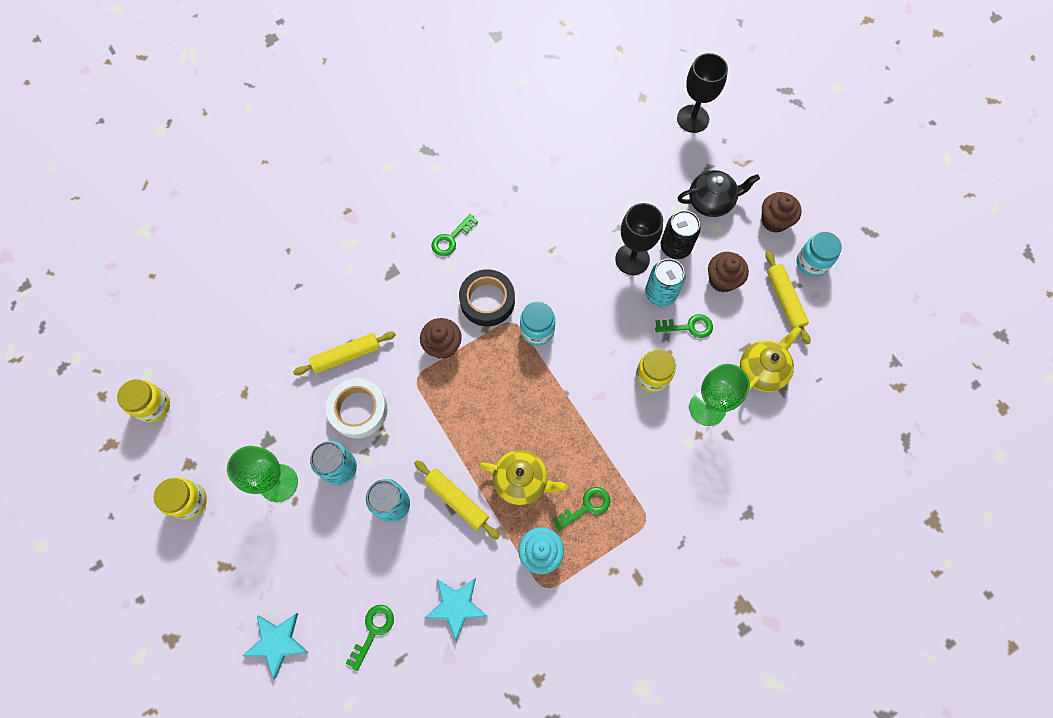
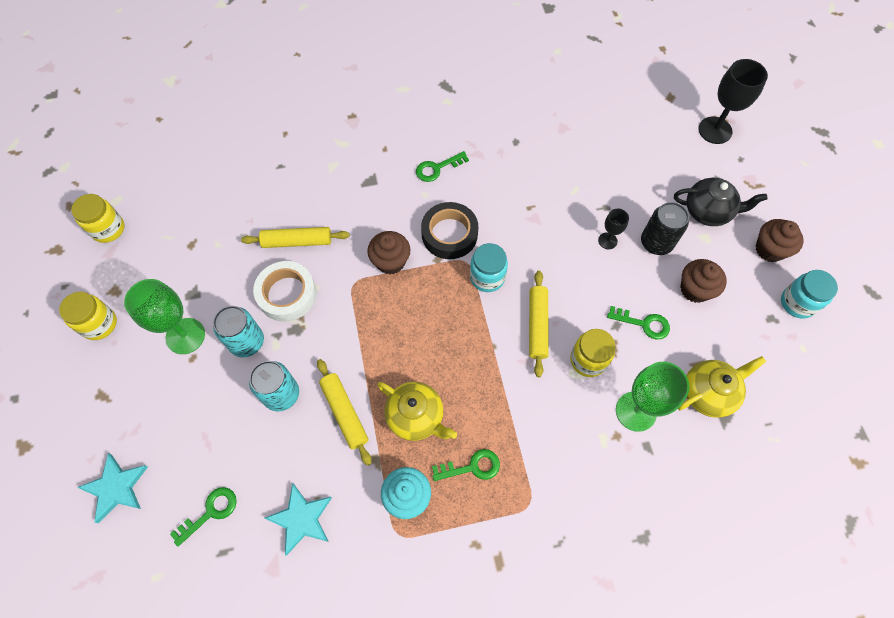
camera: 20 degrees right, 5 degrees down
black goblet [615,203,663,275] -> black goblet [598,209,629,249], size x0.53
turquoise can [645,259,686,307] -> none
yellow rolling pin [765,251,811,344] -> yellow rolling pin moved to [529,271,549,377]

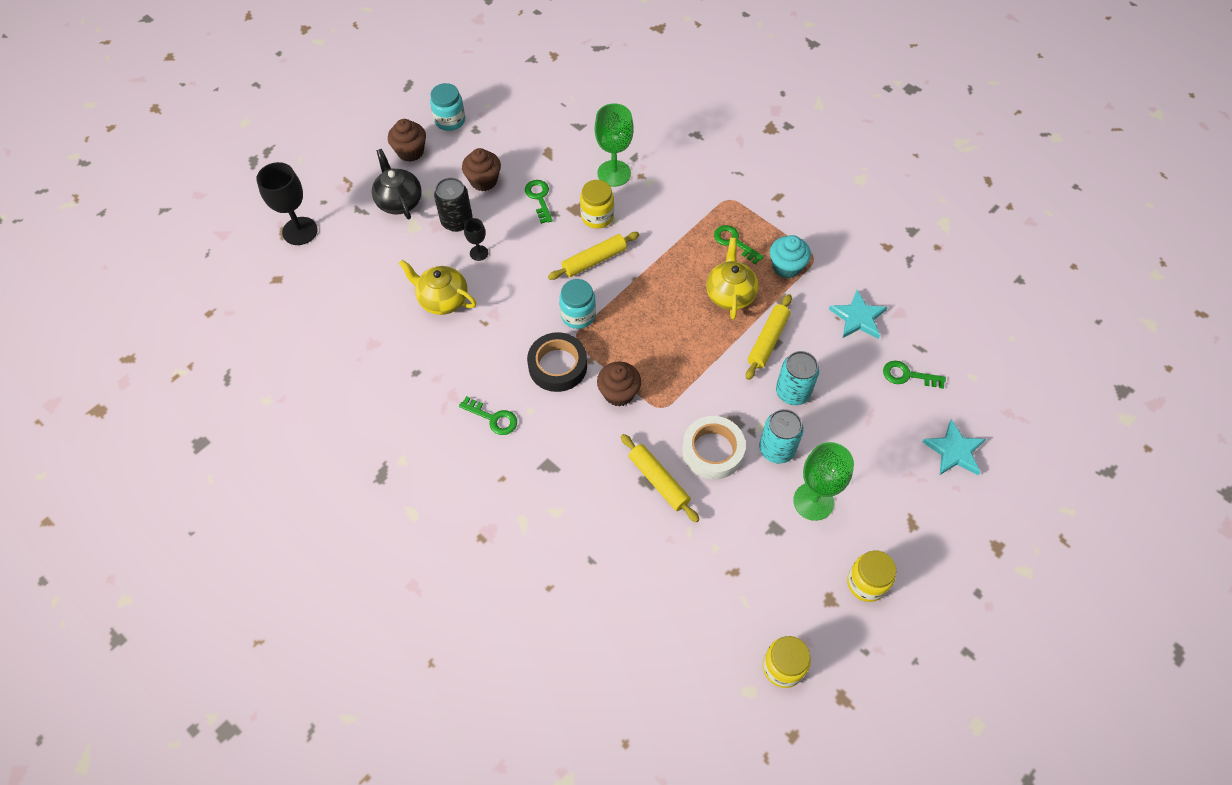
camera: 125 degrees left, 5 degrees down
yellow teapot [678,356,766,418] -> yellow teapot moved to [399,260,476,315]

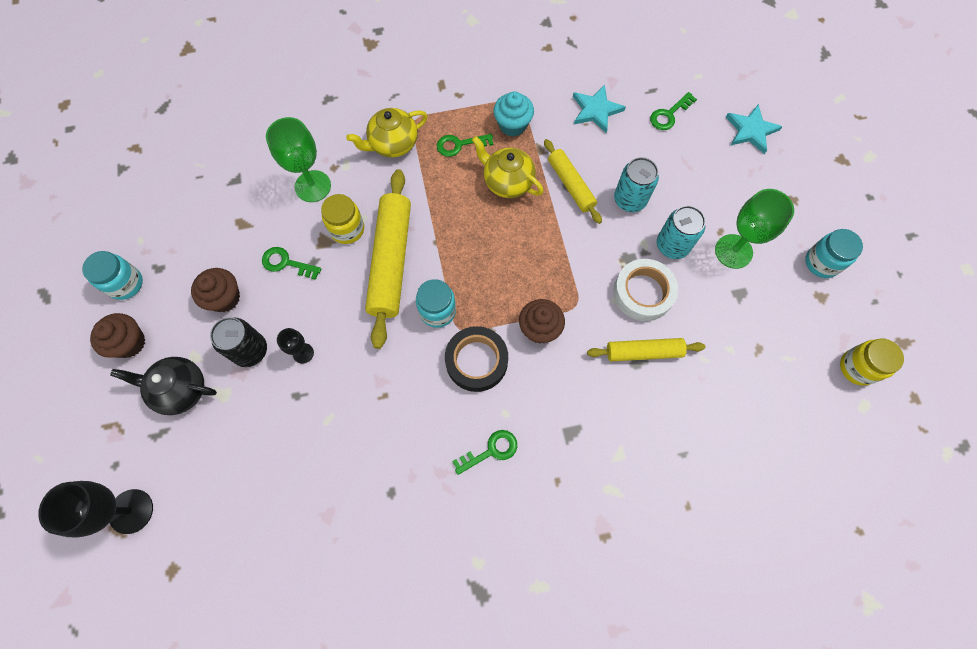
camera: 55 degrees left, 10 degrees up
yellow teapot [399,260,476,315] -> yellow teapot moved to [346,108,427,157]
yellow rolling pin [548,232,640,280] -> yellow rolling pin [365,169,411,349], size x1.71
yellow jar [847,550,896,602] -> turquoise jar [805,229,863,278]

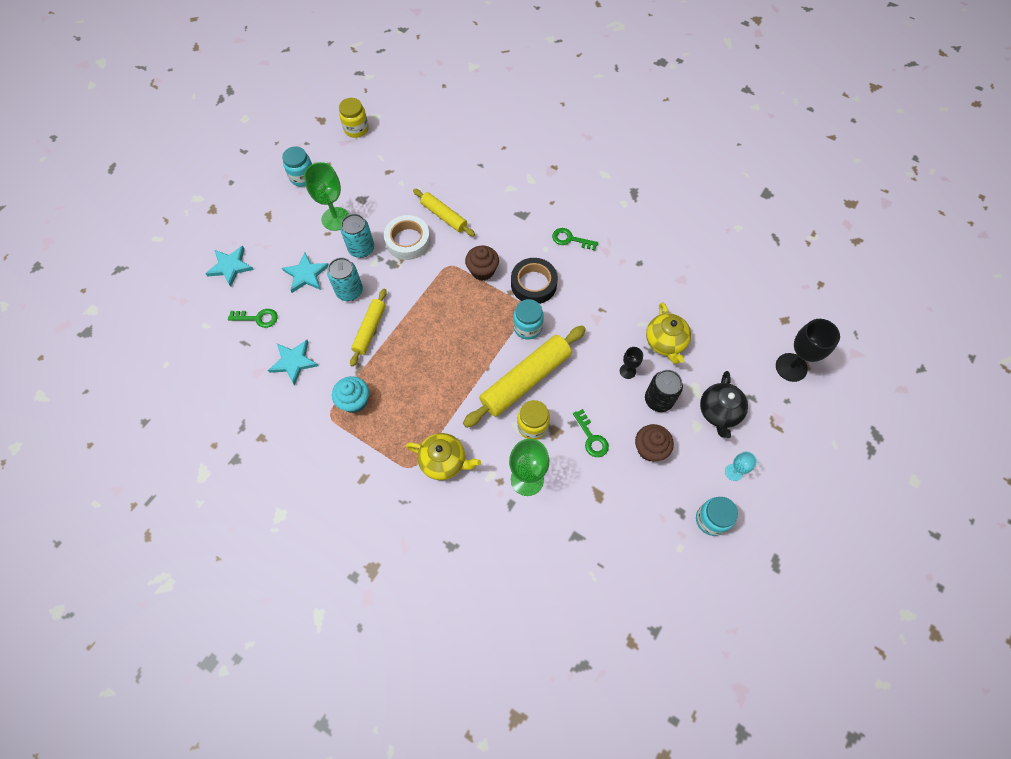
camera: 135 degrees left, 5 degrees down
brown cupcake [90,313,145,358] -> turquoise goblet [725,451,757,481]
black teapot [110,357,217,415] -> black teapot turned 45 degrees clockwise [700,371,748,438]
green key [437,134,493,157] -> none
yellow teapot [472,136,544,198] -> yellow teapot moved to [646,302,691,364]
none -> turquoise star [282,252,329,293]

